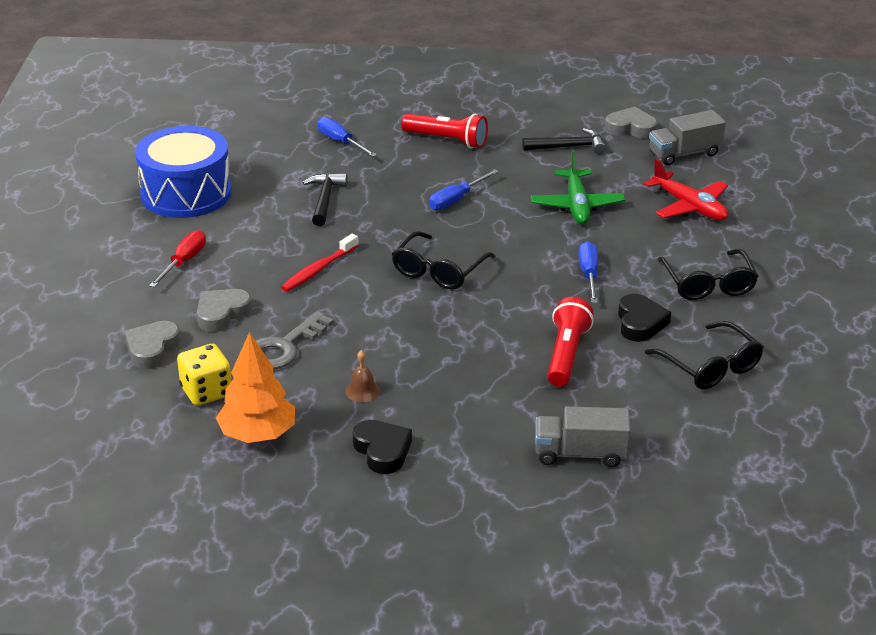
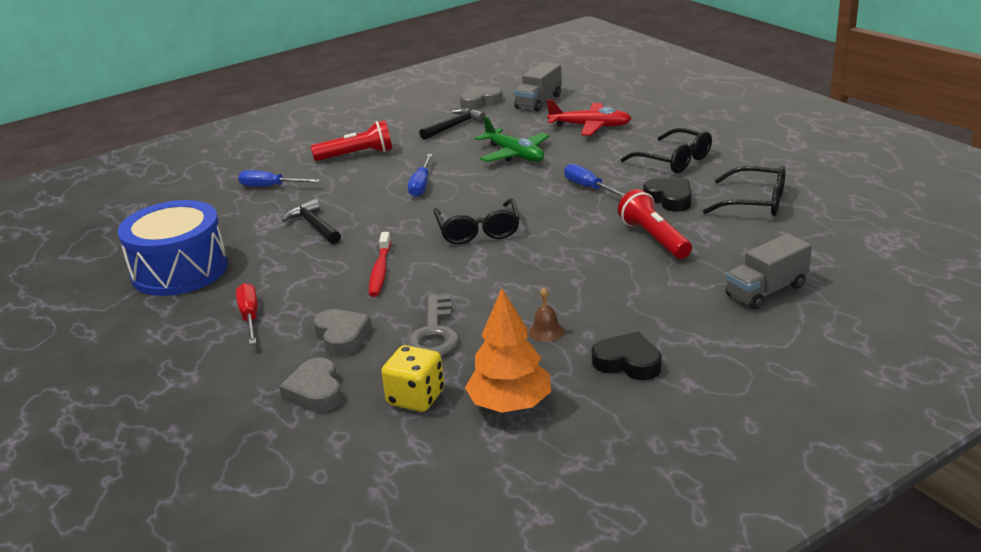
camera: 35 degrees left, 5 degrees down
grey heart [197,289,252,332] -> grey heart turned 150 degrees clockwise [313,309,372,356]

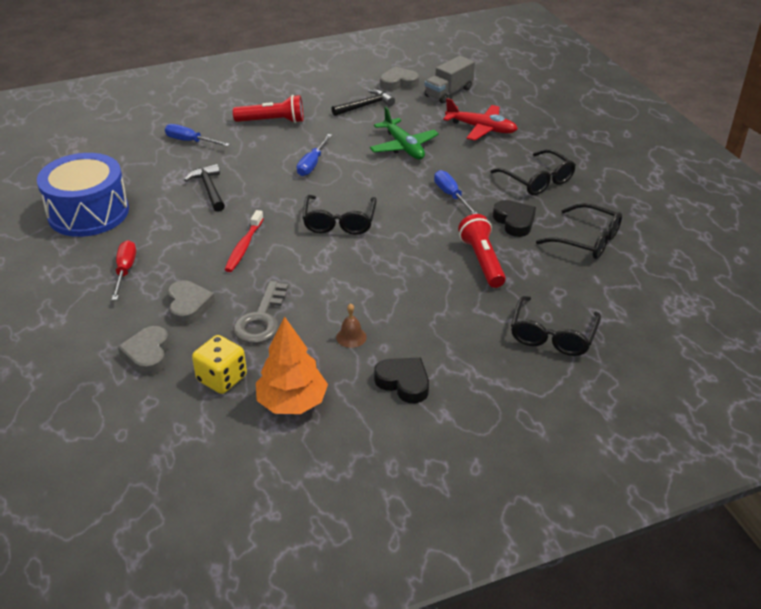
camera: 10 degrees right, 10 degrees up
grey truck [726,233,812,310] -> black glasses [511,296,601,356]

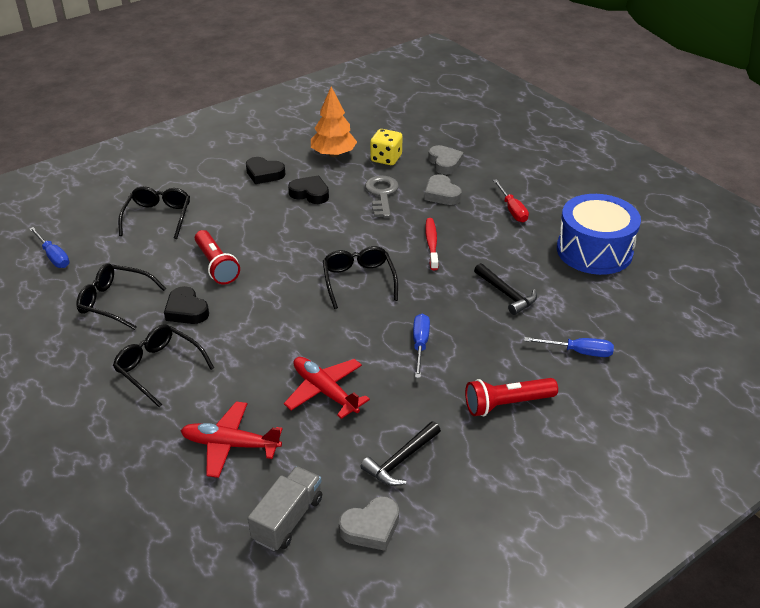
camera: 165 degrees right, 0 degrees up
brown bell [336,303,367,348] -> black heart [288,176,329,204]
green plane [370,107,439,159] -> red plane [284,357,370,419]
blue screwdriver [434,170,478,214] -> blue screwdriver moved to [29,227,70,268]

